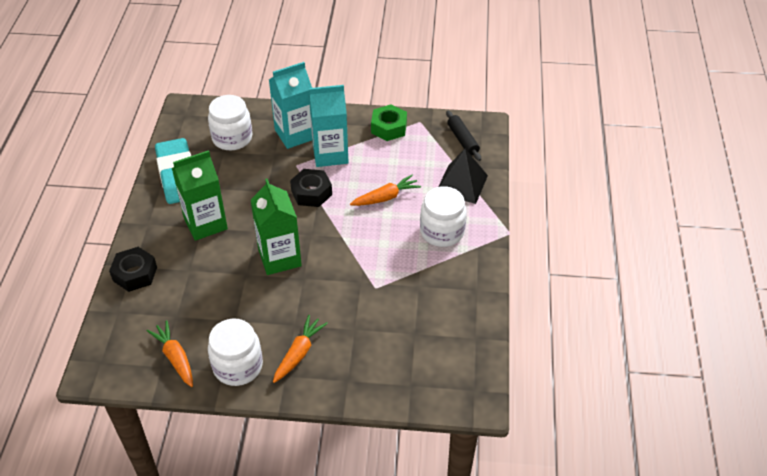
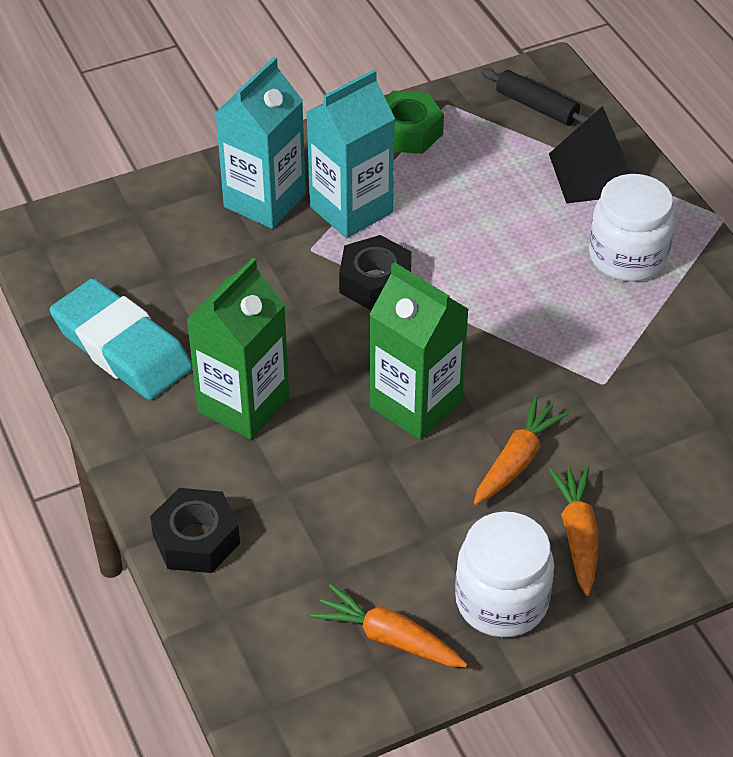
camera: 30 degrees left, 0 degrees up
white jar [208,95,252,150] -> none
orange carrot [350,175,421,206] -> orange carrot moved to [474,396,569,505]

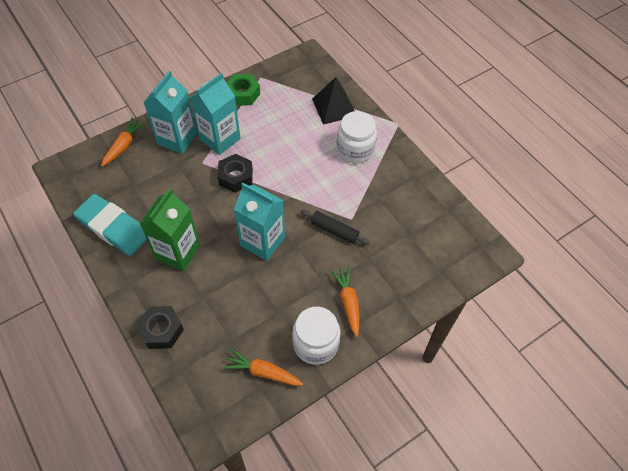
camera: 10 degrees left, 10 degrees up
green carton [369,262,469,440] -> turquoise carton [234,183,285,261]
orange carrot [474,396,569,505] -> orange carrot moved to [101,117,146,167]
black rolling pin [481,68,590,126] -> black rolling pin moved to [301,210,370,245]

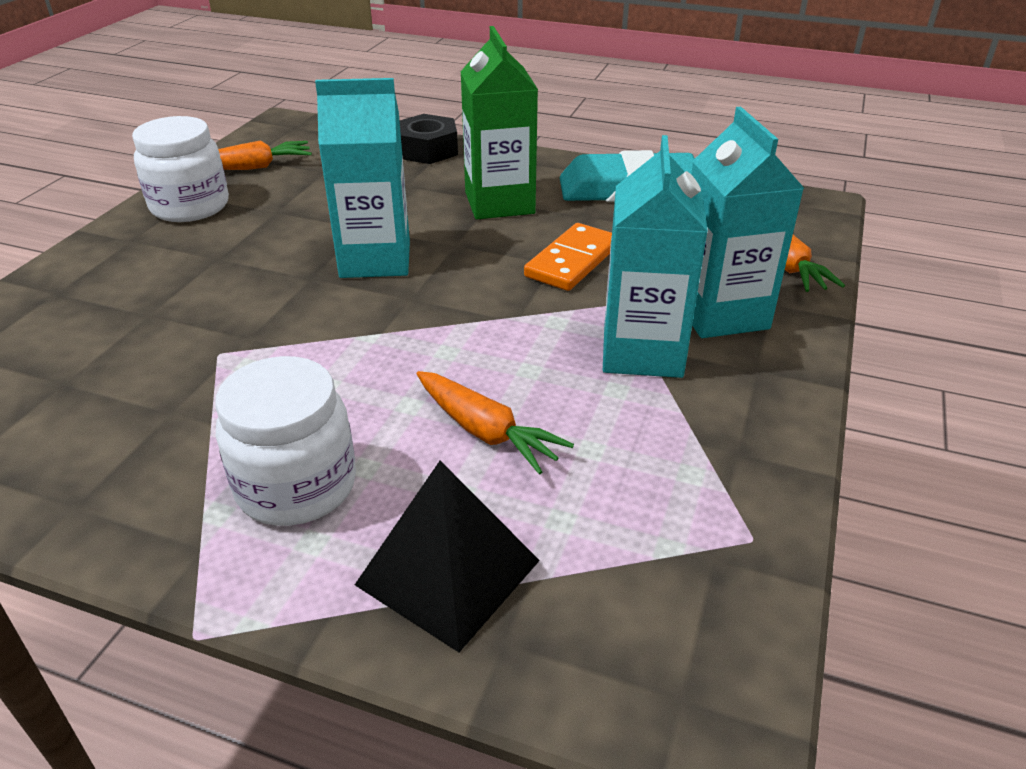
camera: 145 degrees right, 20 degrees down
black nut [217,154,253,193] -> none
green nut [227,74,260,106] -> none
black rolling pin [301,210,370,245] -> none
orange carrot [331,267,360,337] -> orange carrot moved to [416,371,574,475]
none -> orange domino [524,223,612,291]

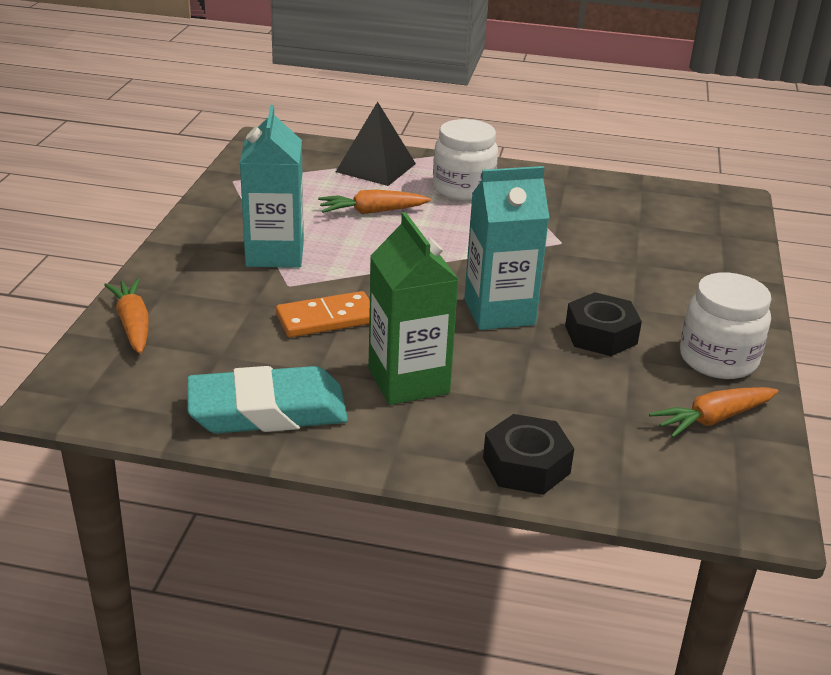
camera: 170 degrees right, 5 degrees down
orange carrot [416,371,574,475] -> orange carrot turned 45 degrees counterclockwise [318,190,431,214]
orange domino [524,223,612,291] -> orange domino turned 45 degrees clockwise [276,291,370,337]
turquoise carton [691,107,804,338] -> none
none -> black nut [565,292,642,356]

